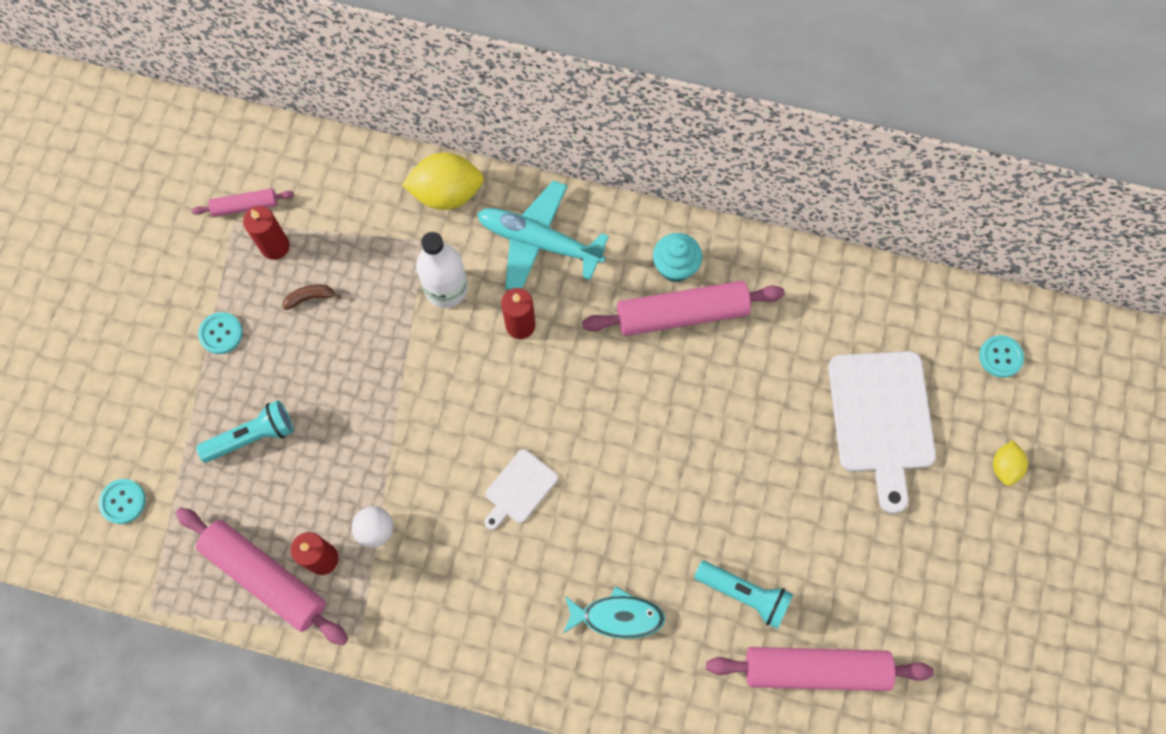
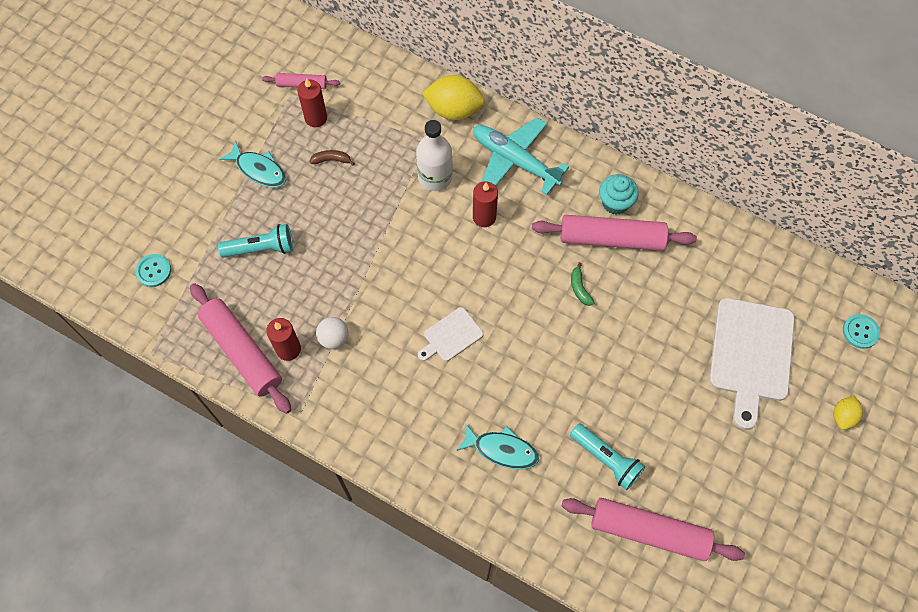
camera: 15 degrees right, 5 degrees down
turquoise button [198,312,243,354] -> turquoise fish [219,140,287,188]
none -> green banana [571,262,594,306]

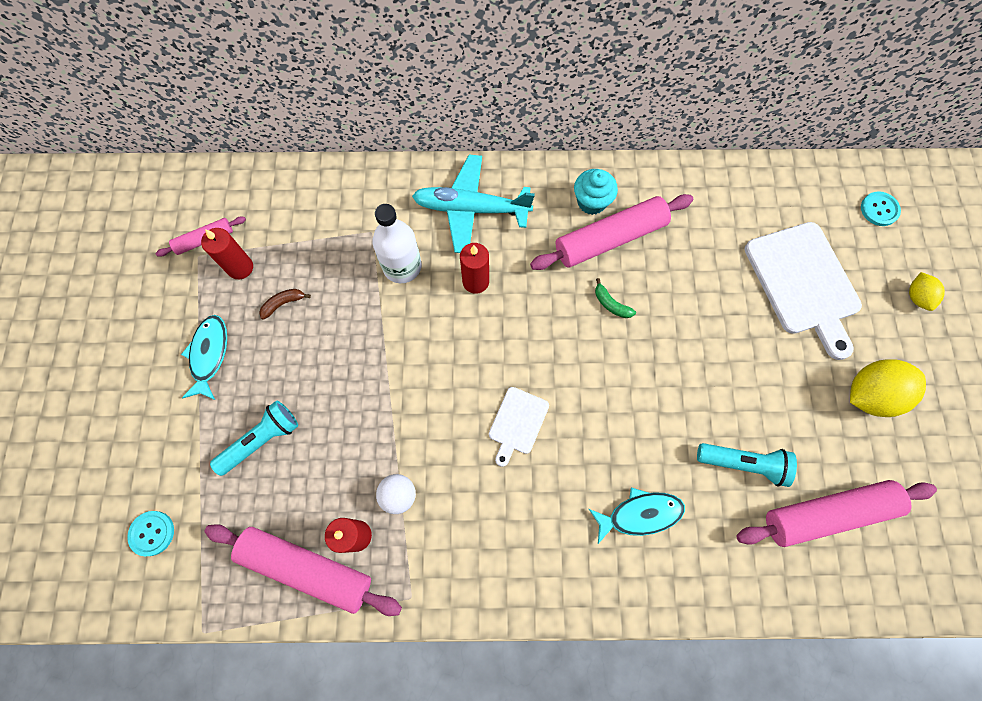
camera: 30 degrees left, 5 degrees up
turquoise fish [219,140,287,188] -> turquoise fish turned 90 degrees counterclockwise [181,315,227,400]
yellow lemon [422,75,485,120] -> yellow lemon moved to [850,359,926,417]

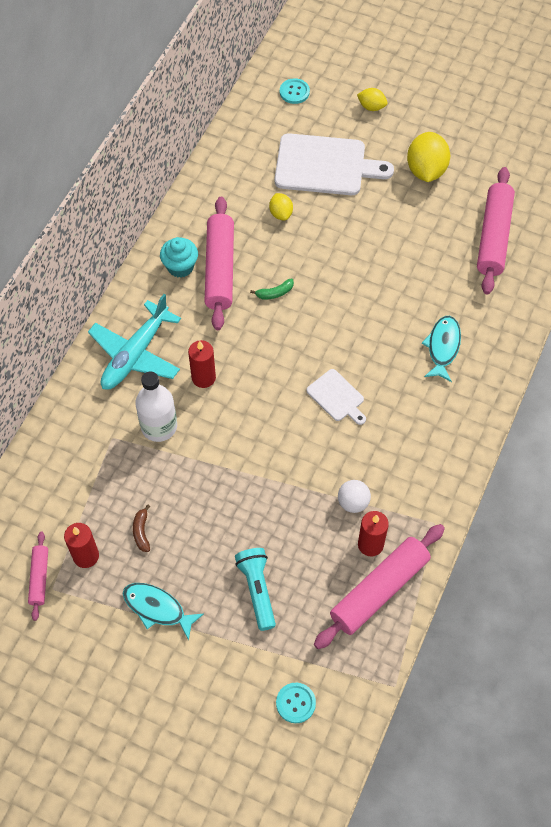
camera: 65 degrees left, 10 degrees down
turquoise flashlight [697,443,797,487] -> none
none -> yellow lemon [269,193,293,220]

